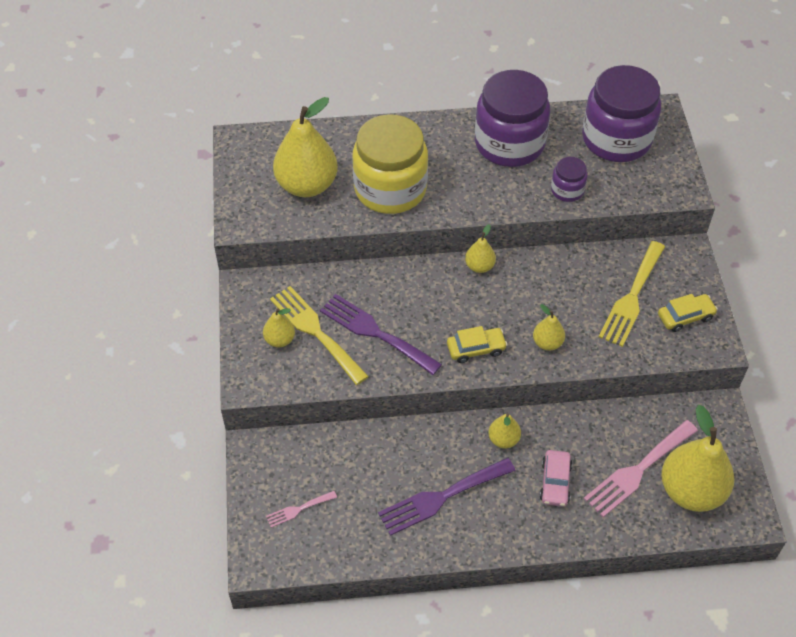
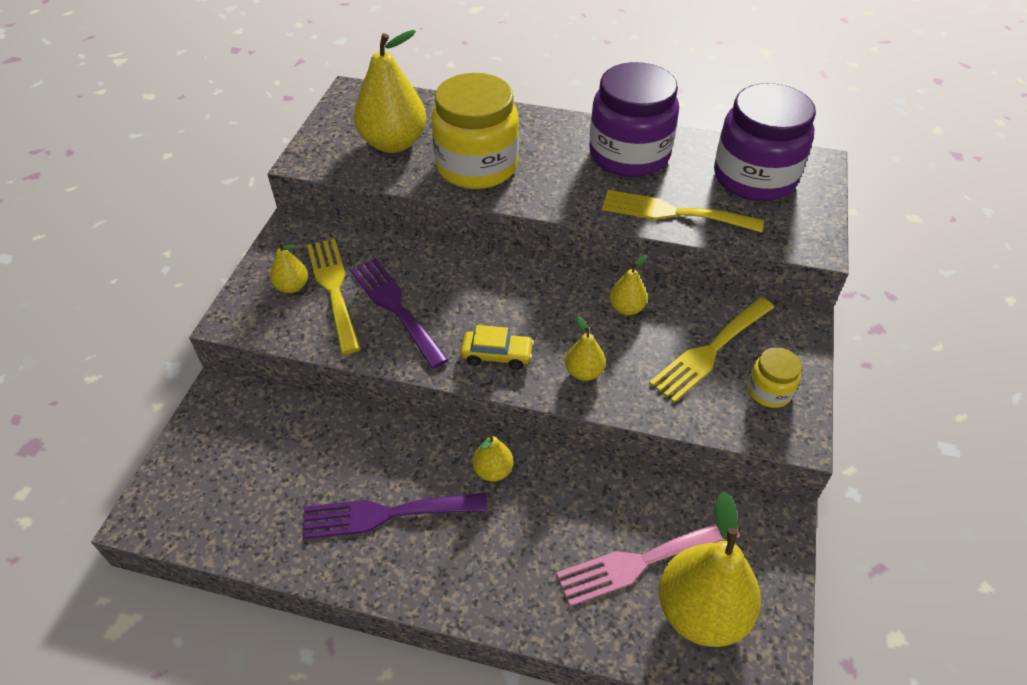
camera: 20 degrees right, 5 degrees down
pink fork [266,491,337,528] -> none
yellow pear [465,224,496,273] -> yellow pear moved to [610,255,648,315]
pink car [539,450,572,507] -> none
purple jar [551,157,587,202] -> yellow fork [602,190,764,233]
yellow car [658,294,718,332] -> yellow jar [748,347,802,408]

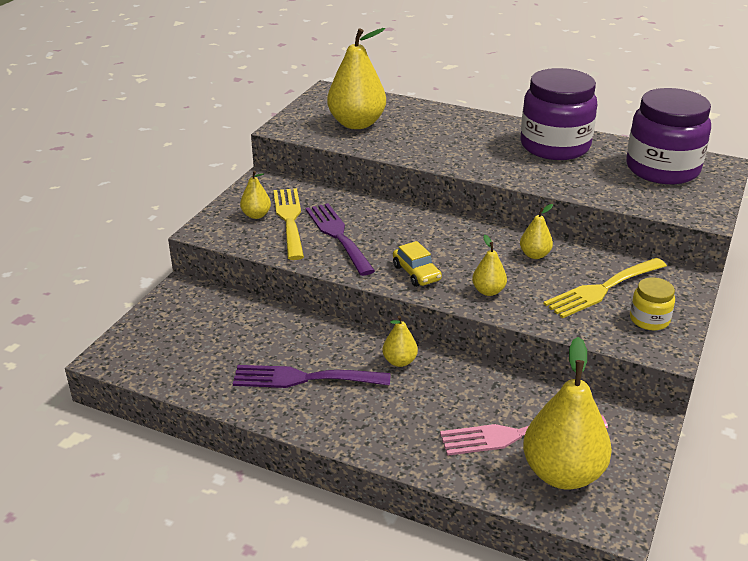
camera: 10 degrees right, 15 degrees down
yellow jar [431,73,519,189] -> none
yellow car [461,325,534,370] -> yellow car turned 45 degrees clockwise [393,241,442,287]
yellow fork [602,190,764,233] -> none

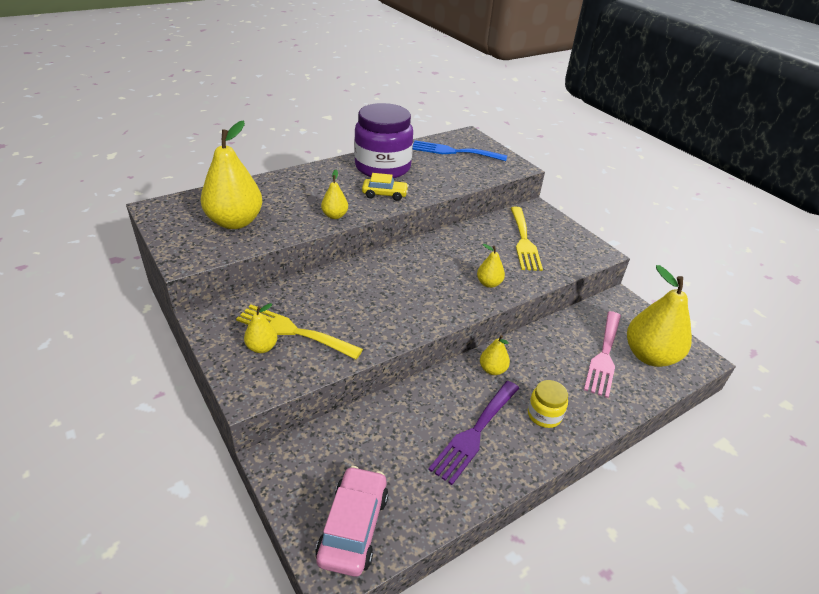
camera: 60 degrees left, 5 degrees up
purple fork [306,203,375,276] -> none
yellow car [393,241,442,287] -> yellow car moved to [362,173,409,201]
yellow pear [520,204,553,259] -> yellow pear moved to [321,170,348,219]
purple jar [626,88,711,184] -> blue fork [413,140,507,161]
yellow jar [630,277,675,331] -> yellow jar moved to [528,380,568,428]
none -> pink car [315,466,388,577]

